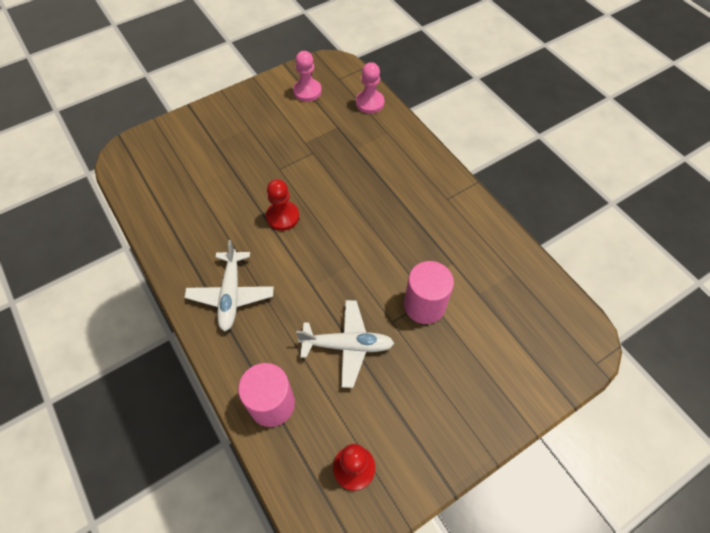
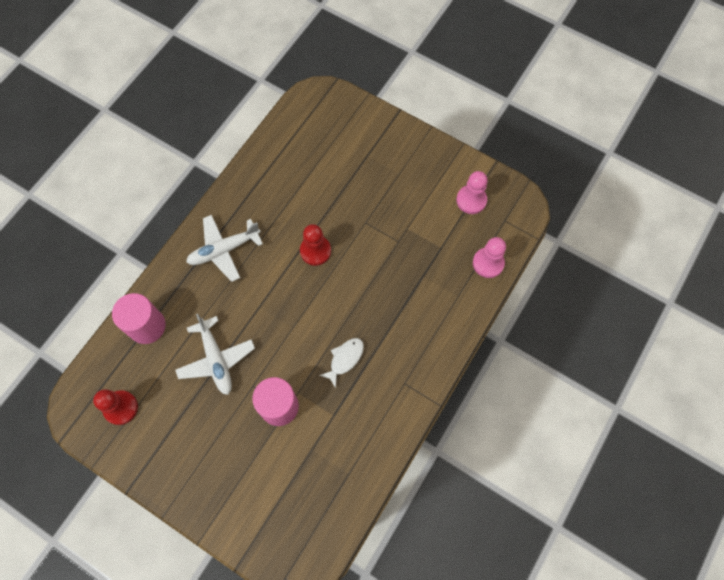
camera: 65 degrees right, 10 degrees up
none -> white fish [319,338,364,388]

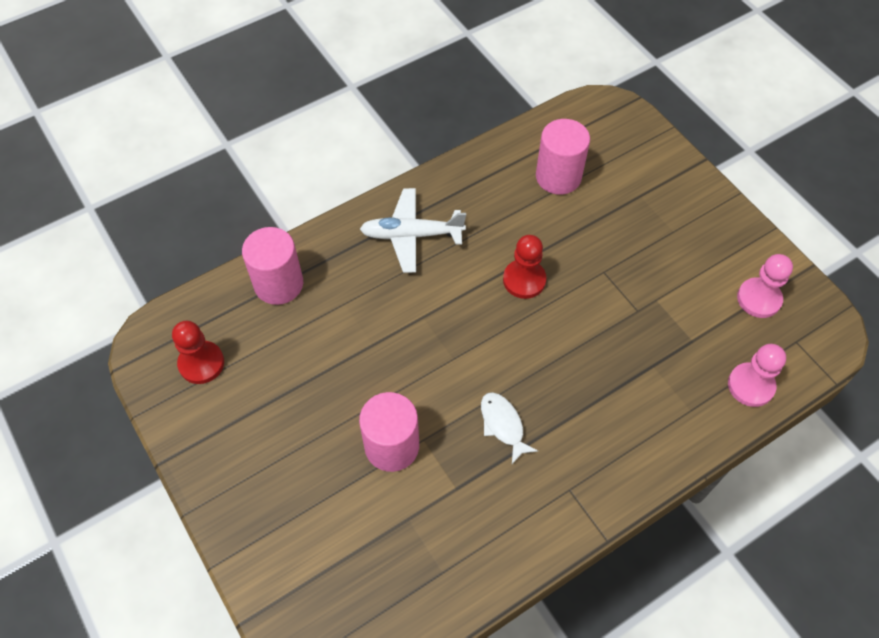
camera: 25 degrees right, 10 degrees down
white plane [175,314,255,395] -> none
white fish [319,338,364,388] -> white fish turned 90 degrees counterclockwise [481,392,538,464]
none -> pink cylinder [536,119,590,195]

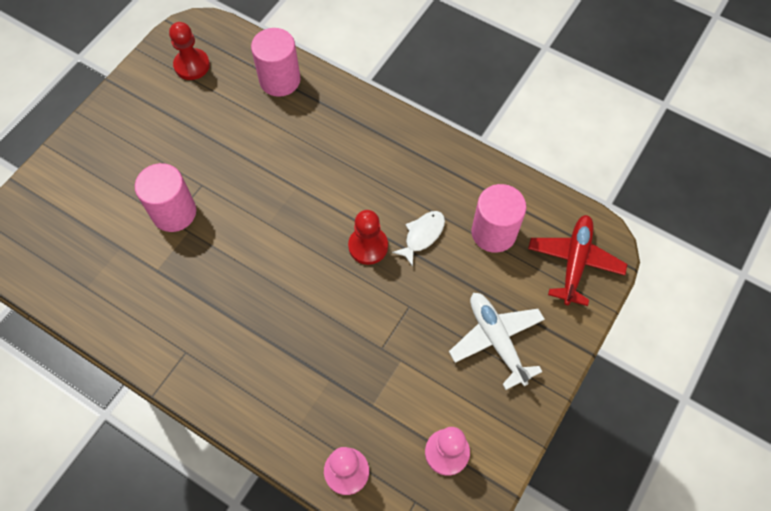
camera: 65 degrees right, 5 degrees up
white plane [360,188,466,273] -> white plane moved to [449,293,545,390]
white fish [481,392,538,464] -> white fish moved to [392,211,445,267]
none -> red plane [528,215,627,306]

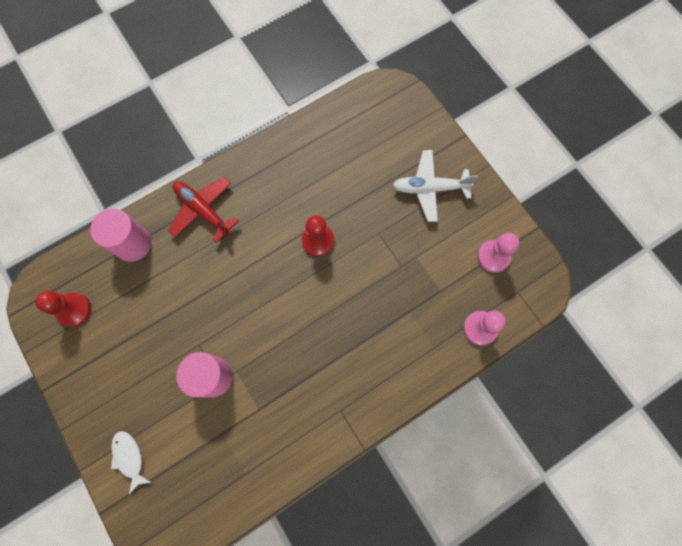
camera: 65 degrees left, 10 degrees up
white fish [392,211,445,267] -> white fish moved to [111,431,151,494]
pink cylinder [471,184,526,253] -> none
red plane [528,215,627,306] -> red plane moved to [168,177,239,243]

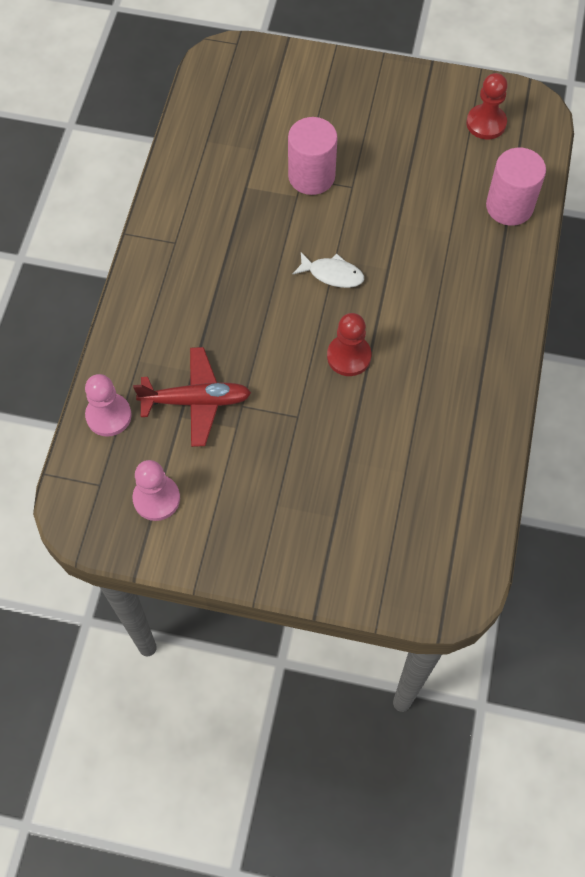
camera: 135 degrees right, 10 degrees down
white fish [111,431,151,494] -> white fish moved to [293,252,364,288]
red plane [168,177,239,243] -> red plane moved to [133,347,251,447]
white plane [393,150,478,222] -> none

